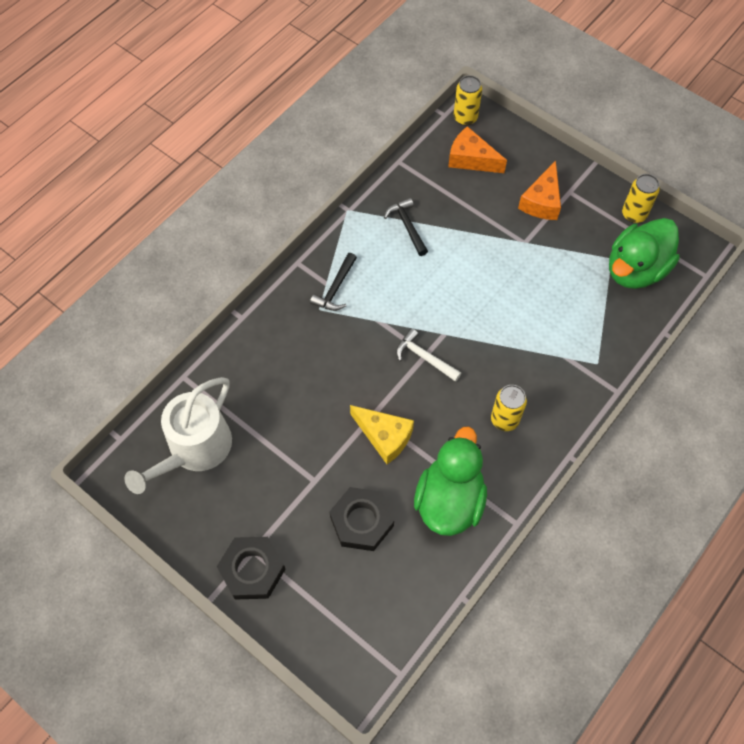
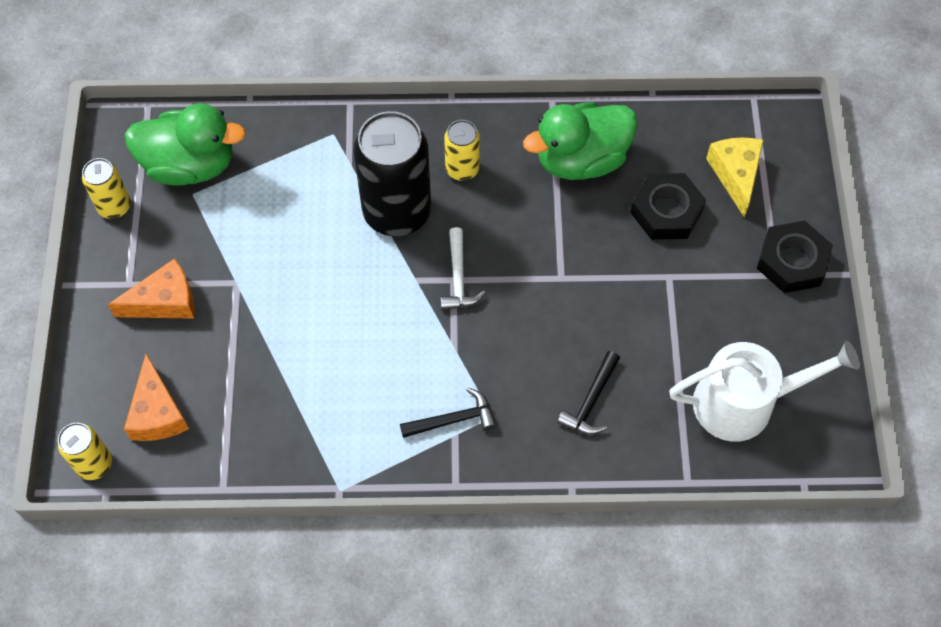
camera: 130 degrees left, 0 degrees up
yellow cheese [350,405,414,464] -> yellow cheese moved to [706,138,764,217]
black hammer [384,198,428,256] -> black hammer moved to [557,351,620,435]
none -> black can [353,111,431,236]

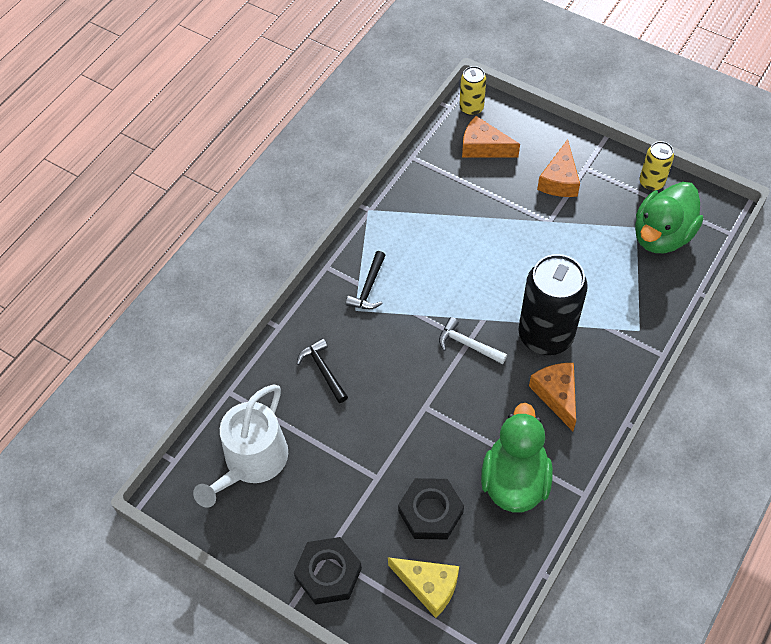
camera: 125 degrees right, 5 degrees down
yellow can [444,120,480,181] -> orange cheese [529,363,576,431]

